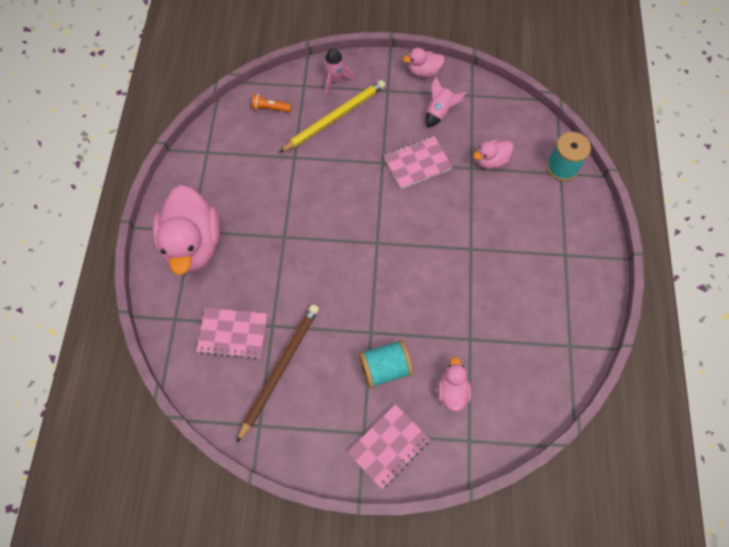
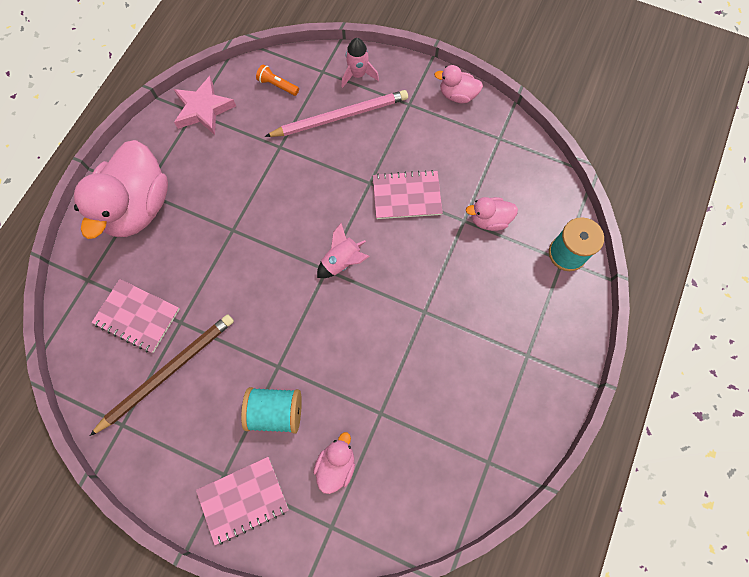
camera: 20 degrees right, 5 degrees up
yellow pencil [279,80,385,153] -> pink pencil [265,90,408,137]
pink rocket [426,76,466,128] -> pink rocket moved to [317,223,370,278]
none -> pink star [174,76,236,135]

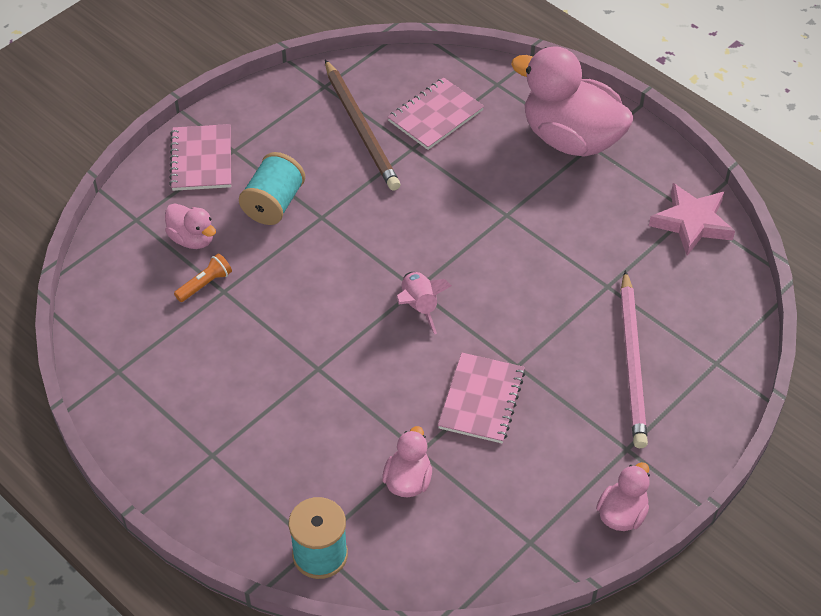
camera: 110 degrees right, 20 degrees down
orange flashlight [256,64,299,96] -> orange flashlight moved to [174,254,232,302]
pink rocket [341,38,379,88] -> none

